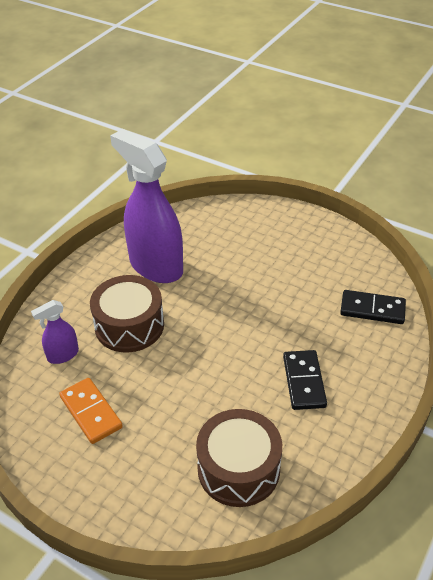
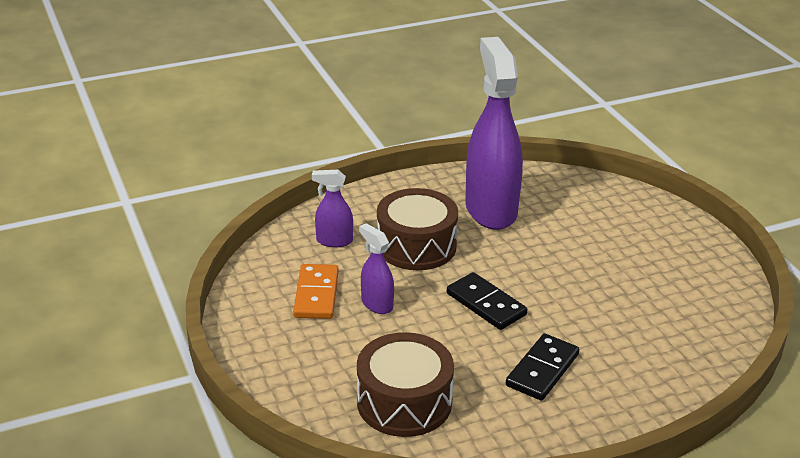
camera: 35 degrees right, 10 degrees down
black domino [340,290,406,324] -> black domino moved to [447,272,528,330]
none -> purple spray bottle [359,223,394,314]

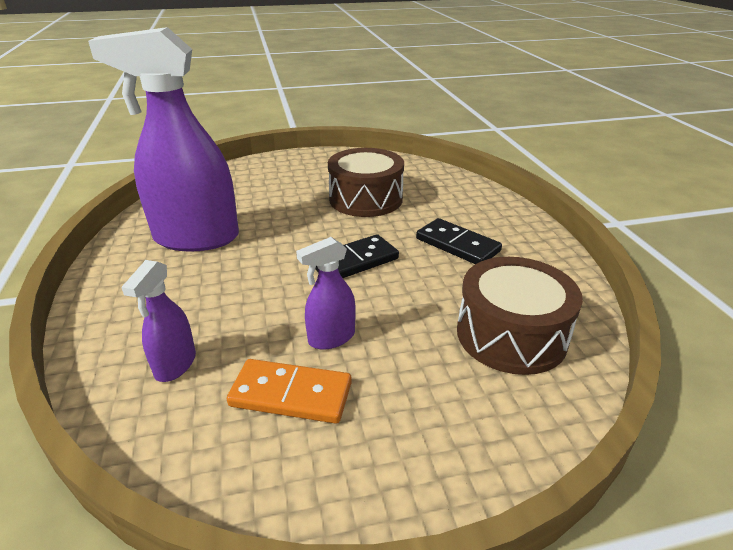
camera: 80 degrees left, 0 degrees up
brown drum [377,188,458,270] -> brown drum moved to [328,148,404,217]

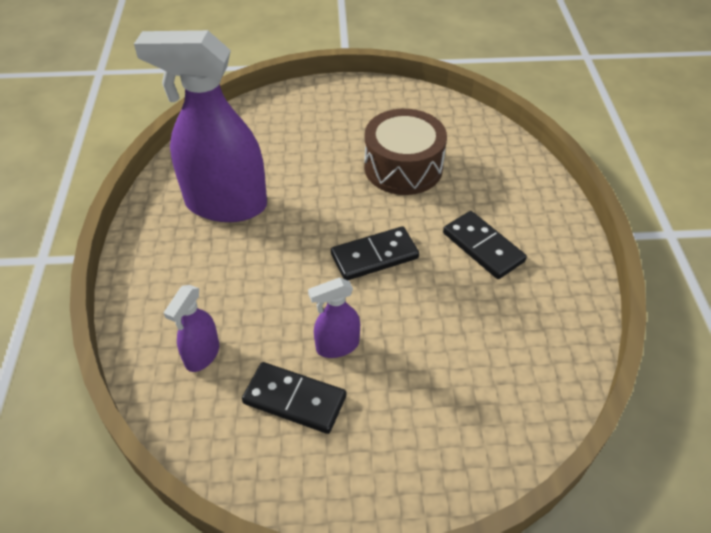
camera: 10 degrees right, 15 degrees up
orange domino [227,359,352,424] -> black domino [242,362,346,434]
brown drum [457,257,583,375] -> none

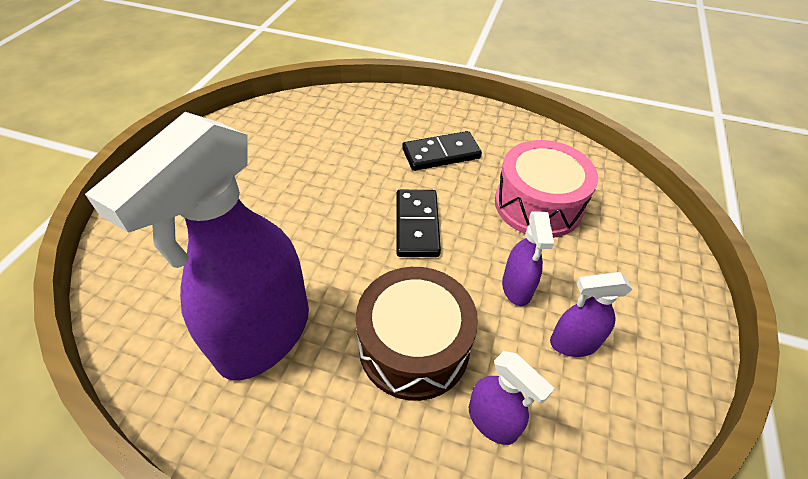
camera: 70 degrees left, 0 degrees up
black domino [242,362,346,434] -> purple spray bottle [550,272,633,357]
brown drum [364,109,447,195] -> brown drum moved to [355,267,478,401]
none -> pink drum [495,140,598,238]

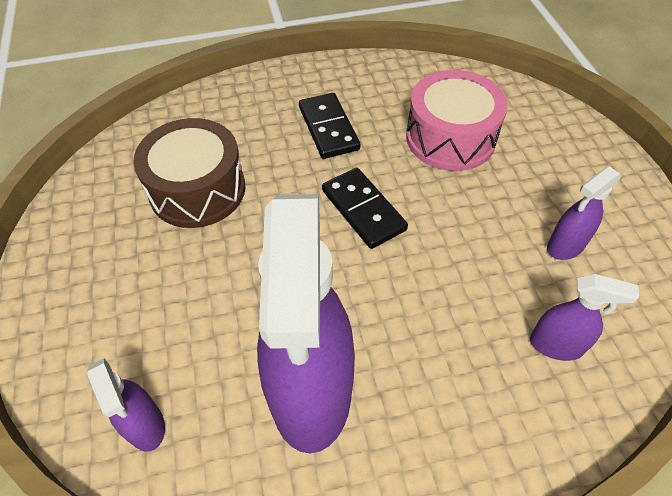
camera: 30 degrees left, 5 degrees up
brown drum [355,267,478,401] -> brown drum moved to [133,118,245,228]
black domino [402,131,482,171] -> black domino turned 60 degrees counterclockwise [299,93,360,159]
purple spray bottle [502,211,554,306] -> purple spray bottle moved to [87,358,165,452]

